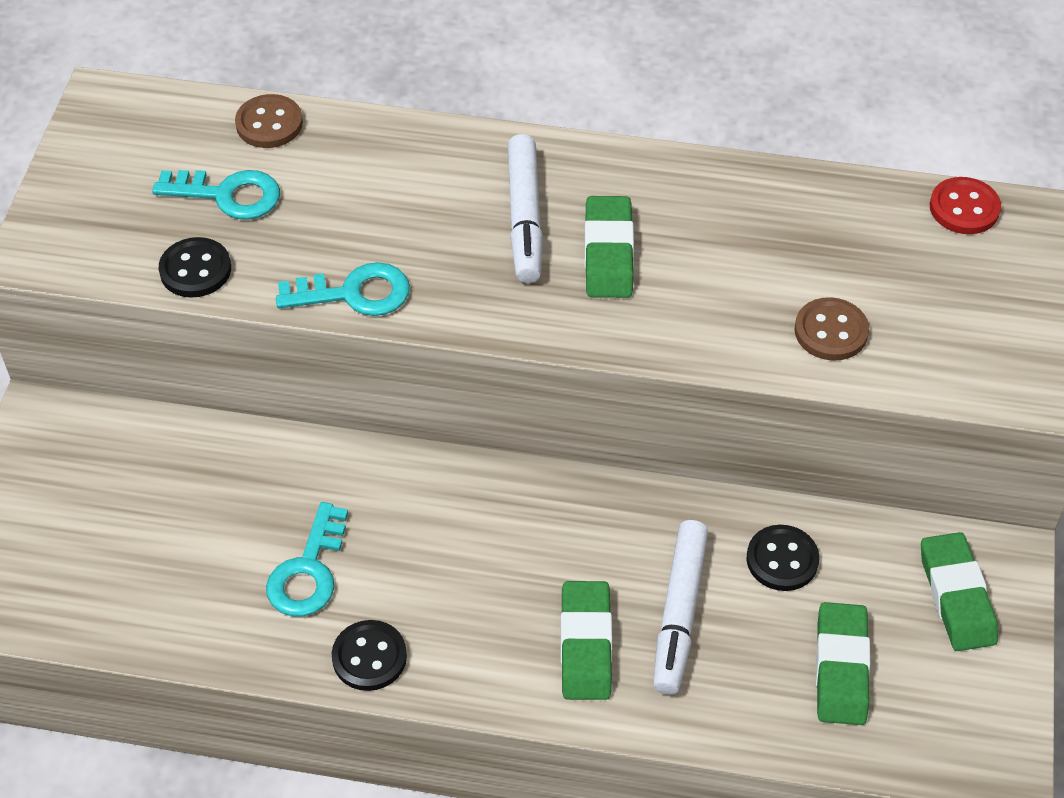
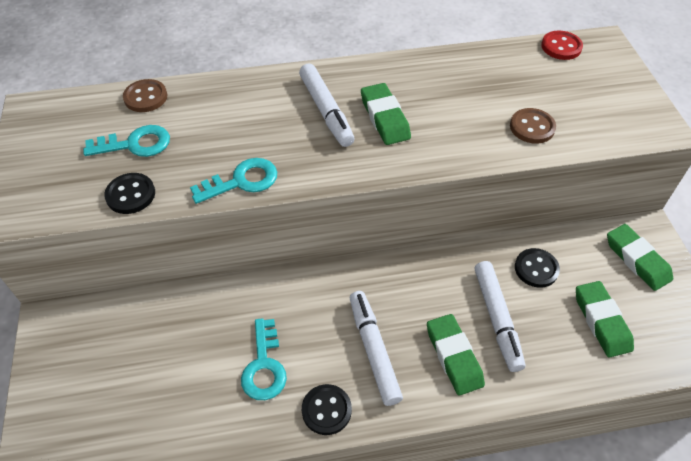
camera: 20 degrees left, 0 degrees up
none -> white marker [350,291,403,406]

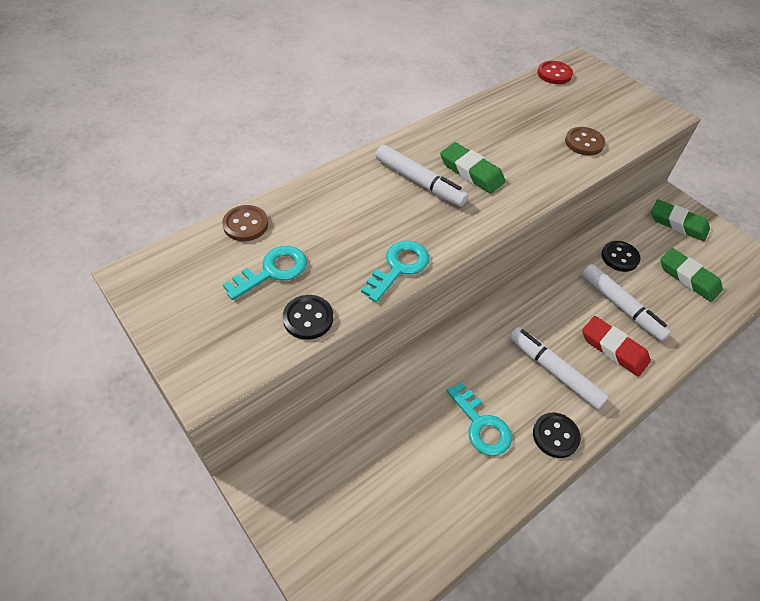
camera: 30 degrees left, 0 degrees up
green eraser [427,314,485,396] -> red eraser [582,316,651,377]

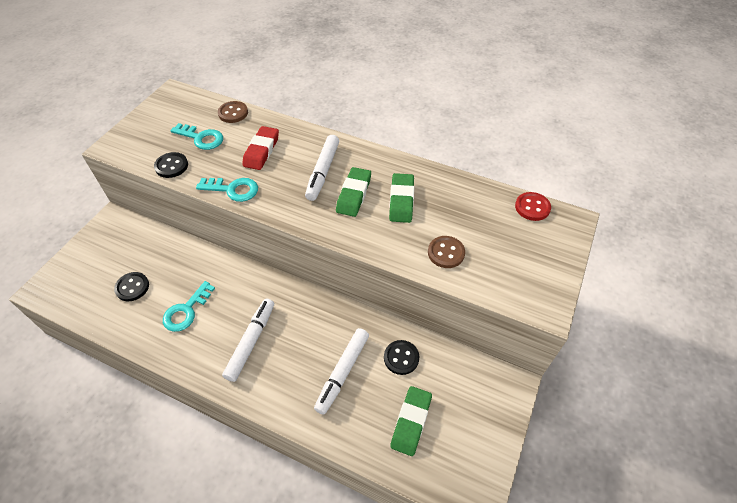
camera: 65 degrees right, 0 degrees up
black button [533,413,581,458] -> black button moved to [114,272,149,301]
red eraser [582,316,651,377] -> red eraser moved to [242,126,279,170]
green eraser [651,199,710,241] -> green eraser moved to [389,173,414,223]

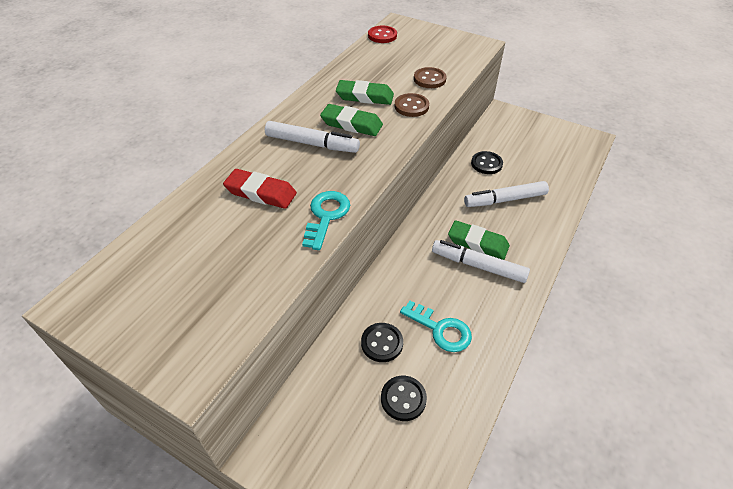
camera: 85 degrees left, 5 degrees down
black button [154,152,188,178] -> black button moved to [361,323,403,362]
turquoise key [170,123,223,150] -> none
brown button [218,101,248,123] -> brown button moved to [395,93,429,117]
white marker [314,328,369,415] -> white marker turned 135 degrees clockwise [464,181,549,207]
green eraser [390,386,432,456] -> green eraser moved to [448,220,510,260]

